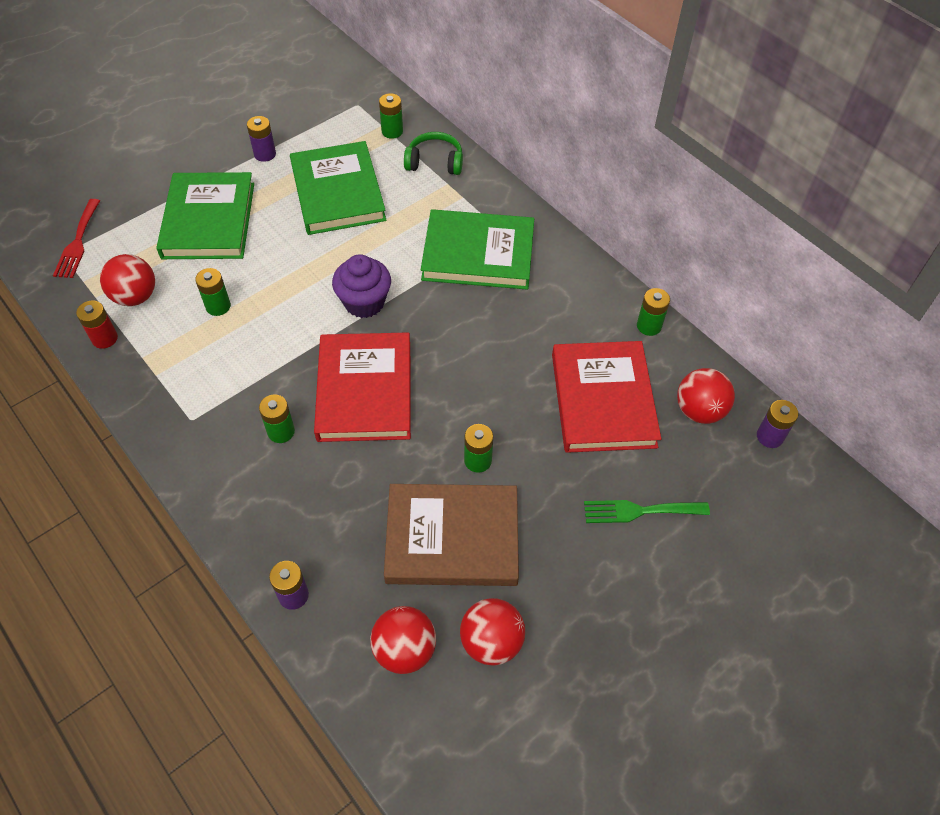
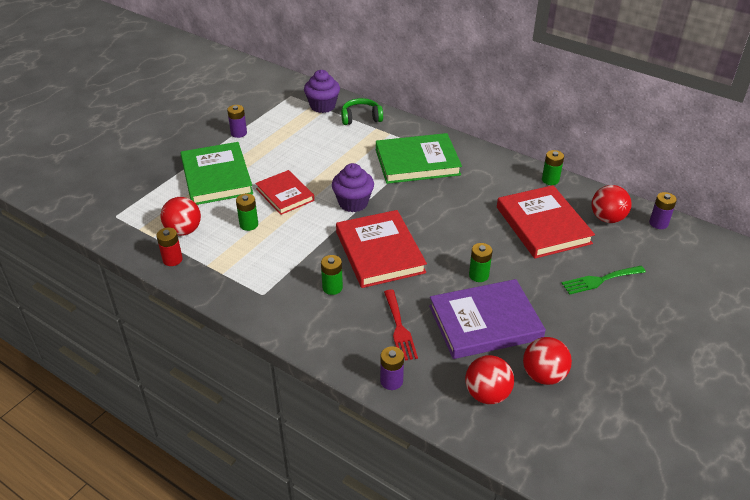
camera: 15 degrees left, 15 degrees down
red fork [53,199,100,278] -> red fork moved to [384,289,418,360]
green book [290,141,386,235] -> none
green battery [379,93,403,139] -> purple cupcake [304,70,340,113]
brown book [384,484,519,586] -> purple book [429,279,546,359]
none -> red book [255,170,315,215]

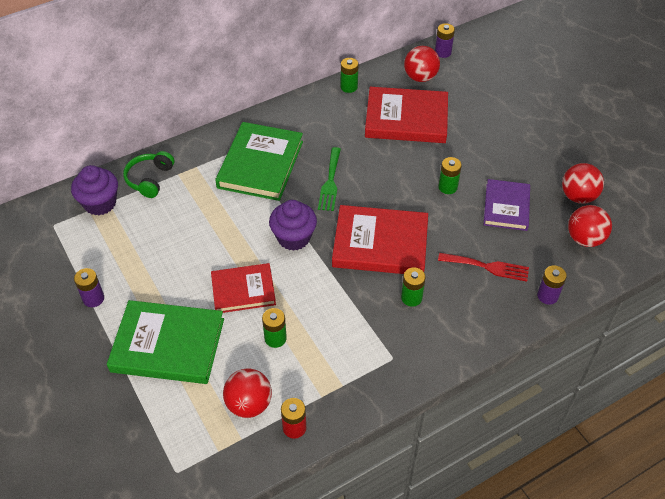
camera: 65 degrees left, 10 degrees up
purple book [429,279,546,359] -> purple book [484,179,530,231], size x0.63
green fork [562,266,646,295] -> green fork moved to [318,147,341,211]

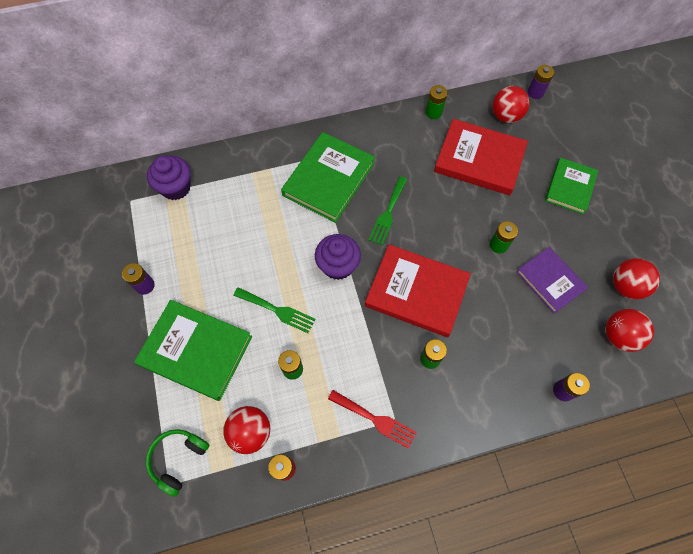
camera: 15 degrees right, 15 degrees up
green headphones [123,151,175,198] -> green headphones moved to [146,429,209,497]
red book [211,263,276,313] -> green fork [233,287,315,333]
red fork [438,253,529,282] -> red fork moved to [328,390,417,449]
purple book [484,179,530,231] -> purple book turned 60 degrees counterclockwise [516,247,588,314]
none -> green book [545,158,598,214]

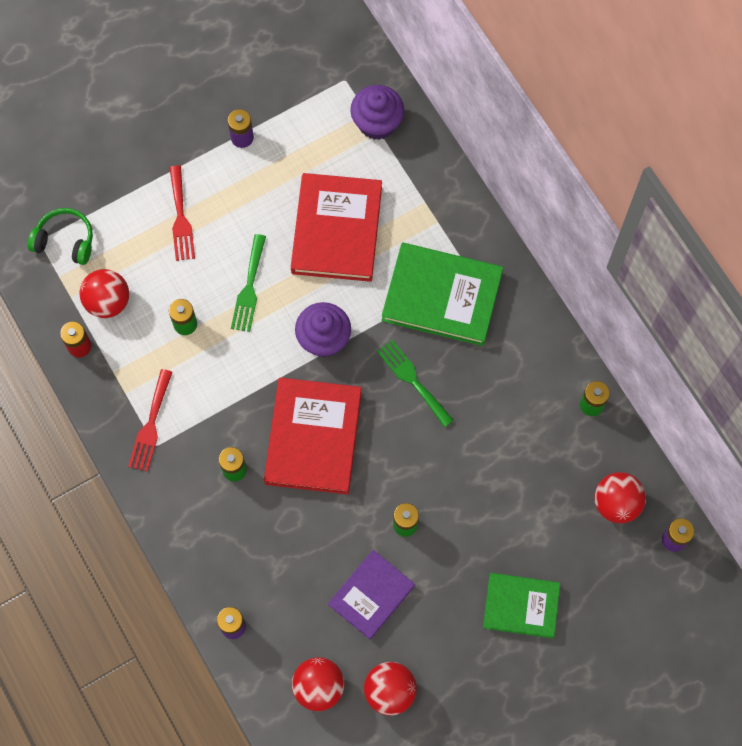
camera: 75 degrees right, 5 degrees up
green book [134,300,252,401] -> red fork [169,165,195,261]
green fork [368,176,408,246] -> green fork turned 45 degrees clockwise [377,340,454,427]
red book [434,119,528,195] -> red book moved to [291,173,382,282]

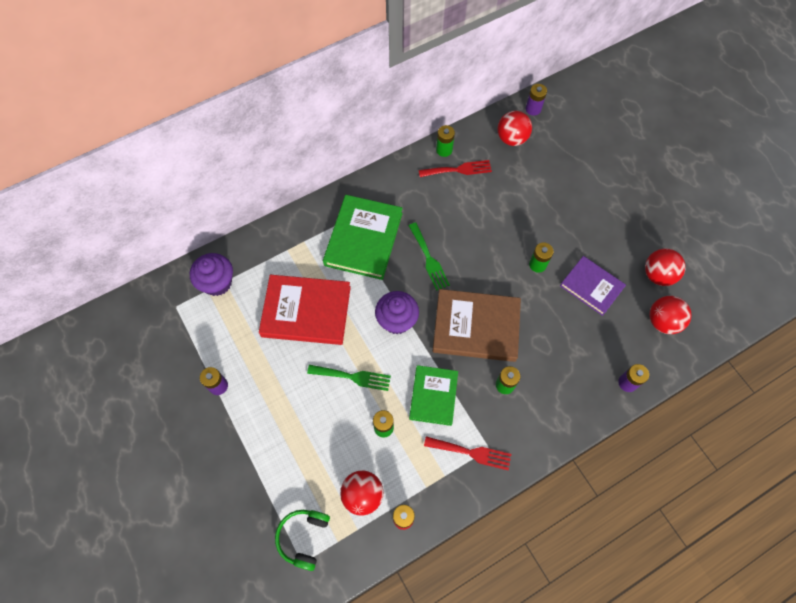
camera: 90 degrees left, 5 degrees down
red fork [169,165,195,261] -> red fork moved to [419,160,492,177]
red book [264,378,362,495] -> brown book [433,289,521,362]
green fork [377,340,454,427] -> green fork turned 75 degrees counterclockwise [408,222,450,291]
green book [483,573,560,638] -> green book moved to [409,365,458,426]

